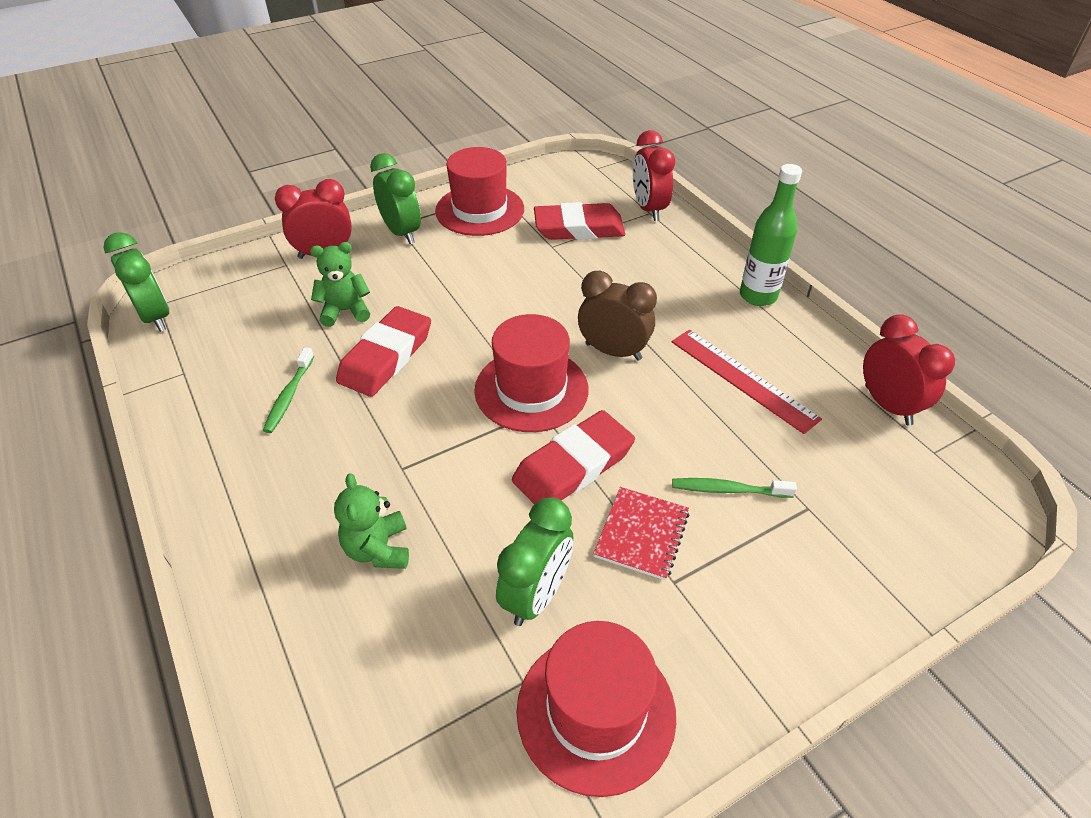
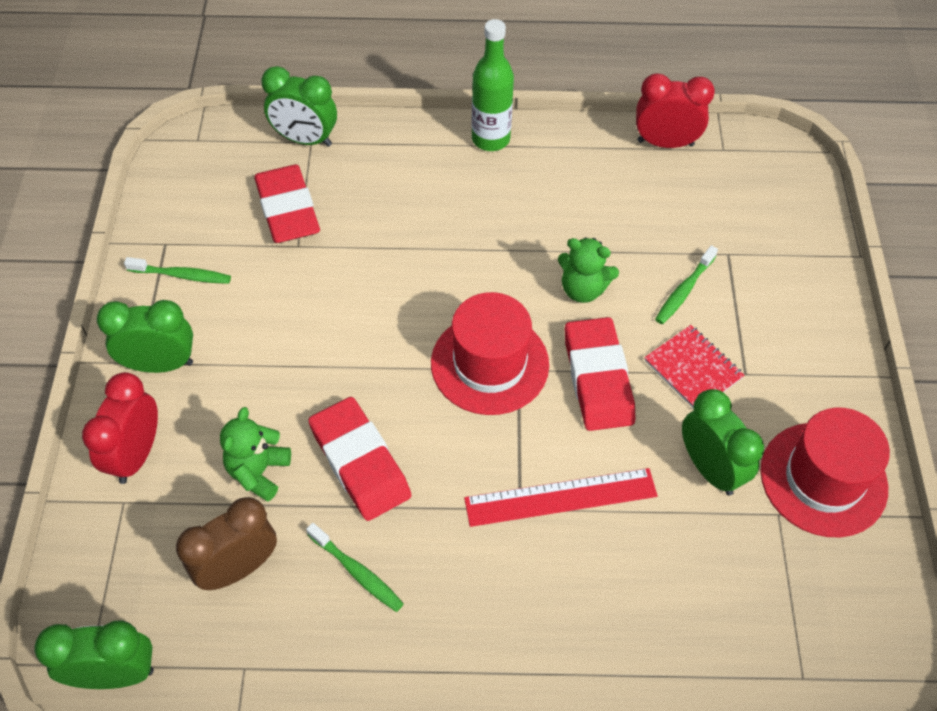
camera: 60 degrees left, 10 degrees up
green teddy bear [334,473,409,569] -> green teddy bear moved to [558,237,619,303]
red hat [435,147,524,236] -> green toothbrush [124,257,231,284]
red eraser [534,202,625,240] -> red eraser turned 45 degrees counterclockwise [254,165,320,243]
brown clock [578,271,657,361] -> brown clock moved to [176,497,277,590]
red clock [633,130,675,221] -> green clock [261,66,337,147]
red ruler [672,330,822,434] -> red ruler moved to [464,468,658,527]

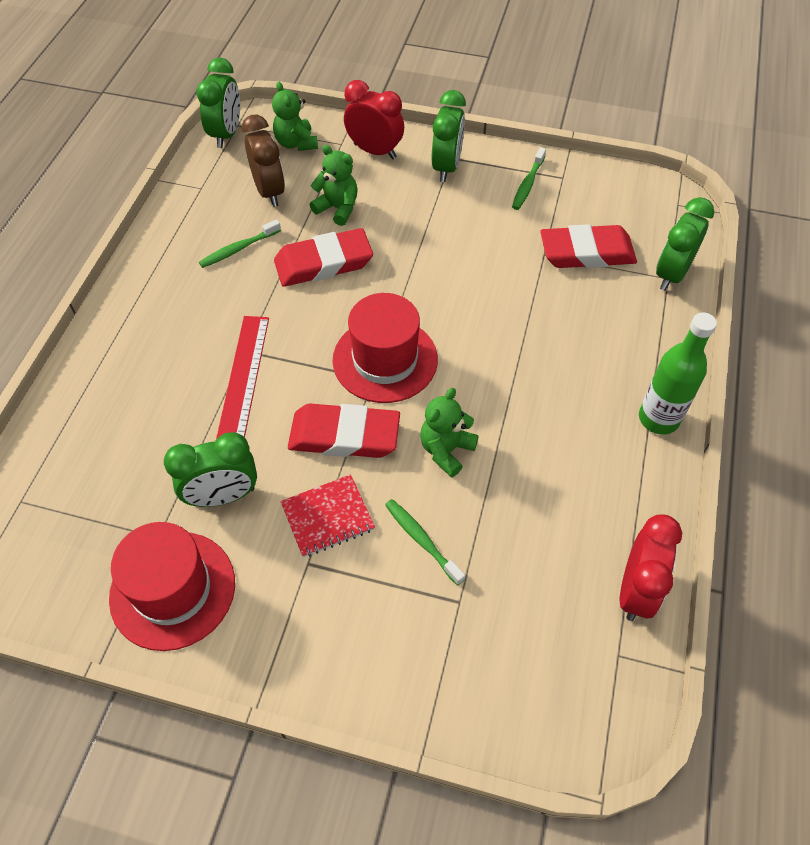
camera: 105 degrees right, 0 degrees up
none -> green teddy bear [272,82,318,151]

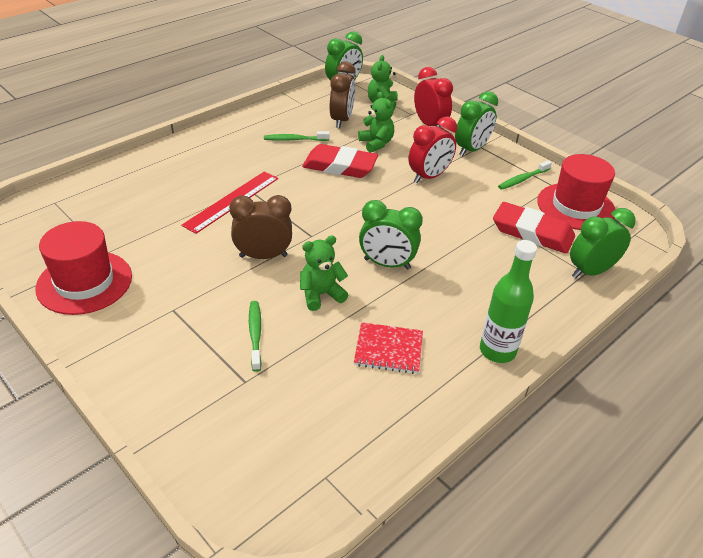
camera: 30 degrees right, 15 degrees down
green clock [164,432,257,507] -> green clock moved to [359,200,423,270]
red notebook [280,474,375,558] -> red notebook moved to [354,322,423,374]
red eraser [288,403,400,458] -> brown clock [229,195,292,259]
red hat [333,293,438,403] -> red hat moved to [537,154,615,230]
red clock [620,515,682,621] -> red clock moved to [409,116,457,183]

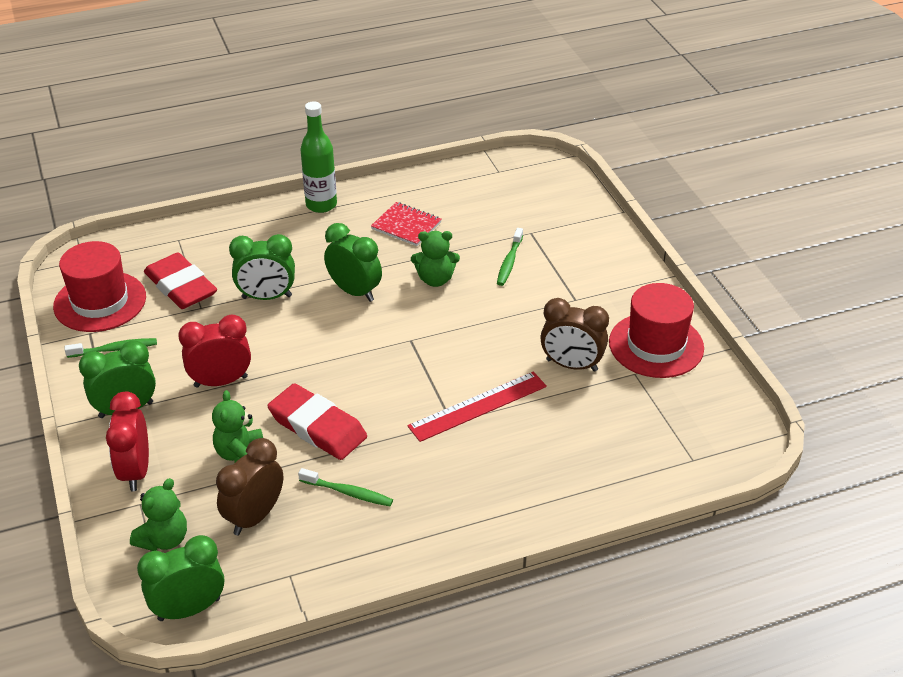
camera: 155 degrees left, 0 degrees up
brown clock [229,195,292,259] -> brown clock moved to [540,298,609,372]
green clock [570,208,636,278] -> green clock moved to [229,234,295,300]

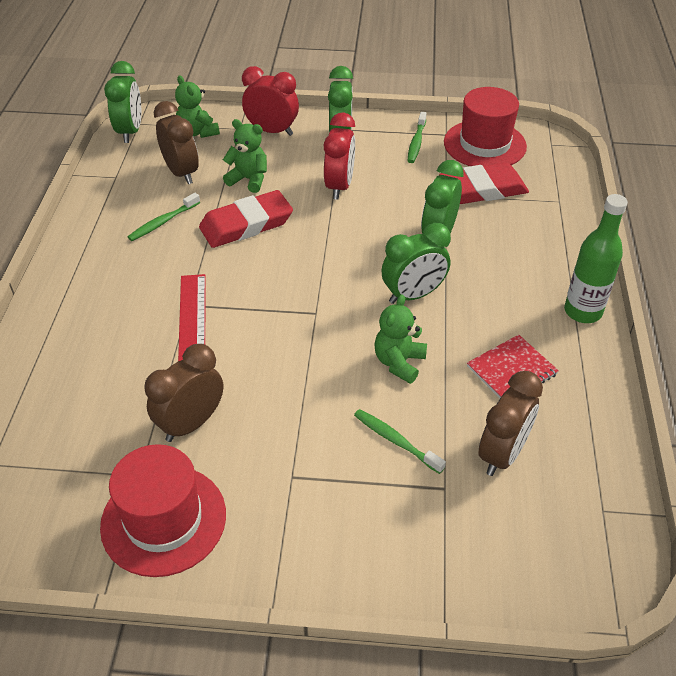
camera: 115 degrees right, 5 degrees up
none -> brown clock [478,371,543,476]

